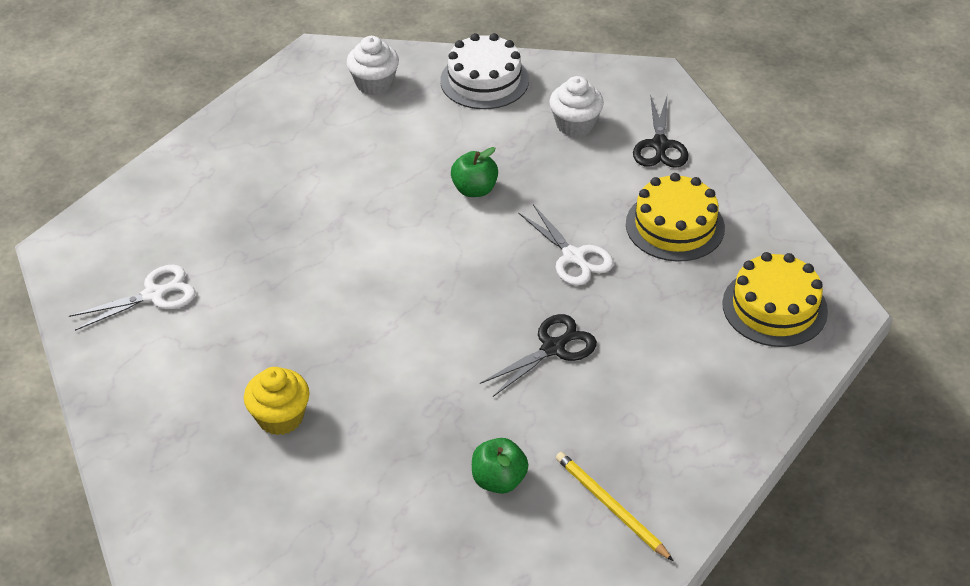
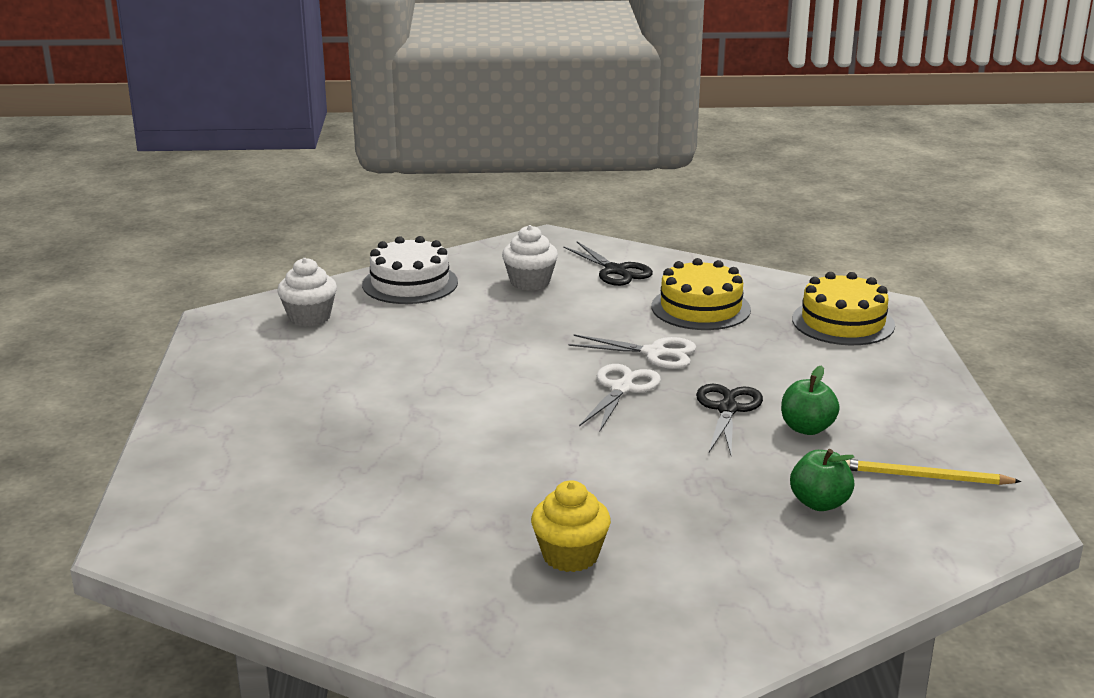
camera: 40 degrees left, 20 degrees down
white scissors [69,265,196,331] -> white scissors moved to [579,364,661,431]
green apple [451,147,498,197] -> green apple moved to [781,365,840,435]

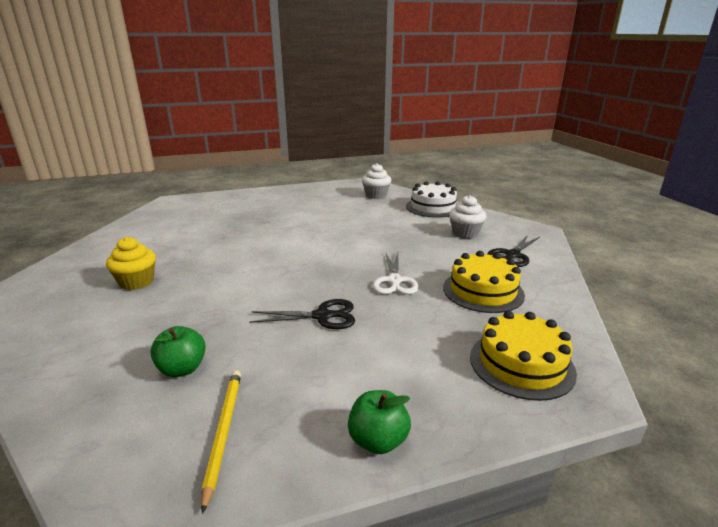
camera: 75 degrees right, 0 degrees up
white scissors [579,364,661,431] -> none
green apple [781,365,840,435] -> green apple moved to [348,390,411,454]

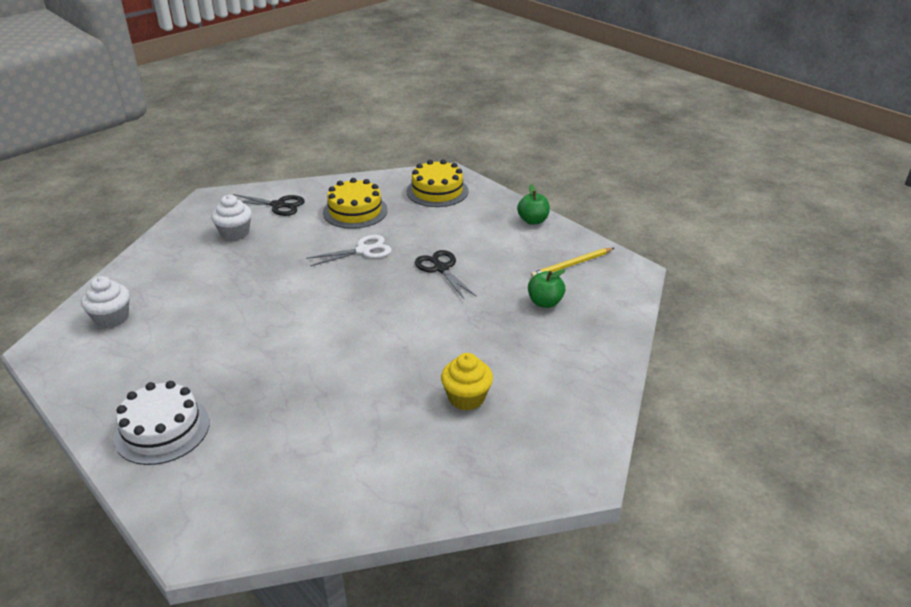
camera: 115 degrees left, 10 degrees up
white cake [406,181,457,218] -> white cake moved to [114,381,210,465]

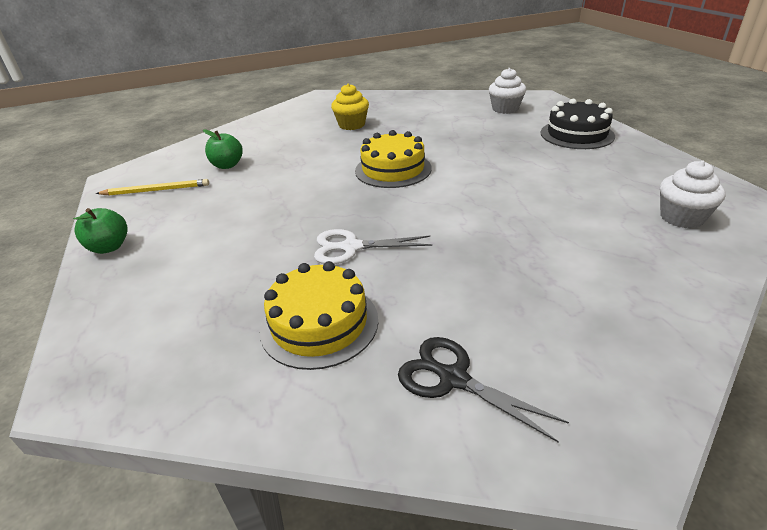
camera: 155 degrees left, 0 degrees up
white cake [114,381,210,465] -> black cake [540,99,615,149]
white cupcake [211,195,252,241] -> white cupcake moved to [489,68,526,114]
yellow cake [407,159,468,207] -> yellow cake moved to [355,130,432,188]
black scissors [415,250,477,299] -> none

